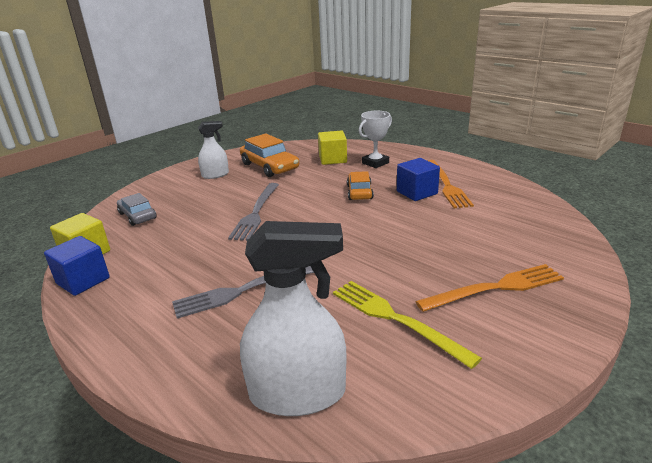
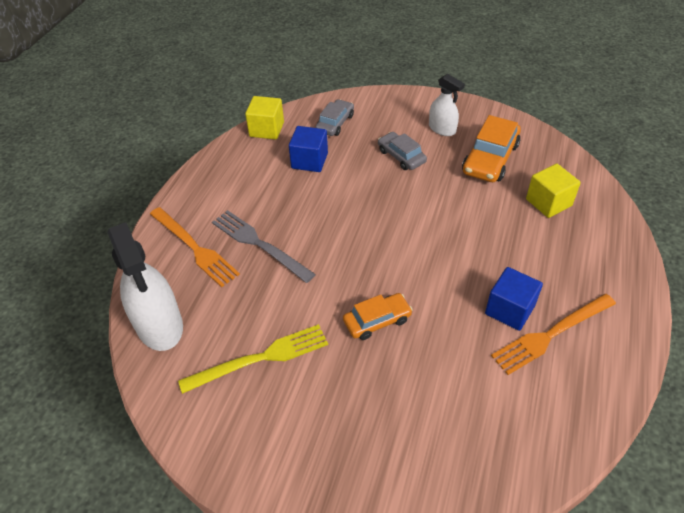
camera: 65 degrees right, 20 degrees up
blue cube [44,236,110,296] -> blue cube moved to [289,126,328,172]
grey fork [228,183,279,241] -> none
yellow fork [333,281,482,369] -> yellow fork turned 45 degrees clockwise [178,324,328,394]
orange car [347,171,374,200] -> orange car moved to [343,293,413,340]
white trophy [359,111,392,168] -> none
orange fork [415,264,564,312] -> orange fork moved to [150,207,240,287]
none -> grey car [378,132,427,170]

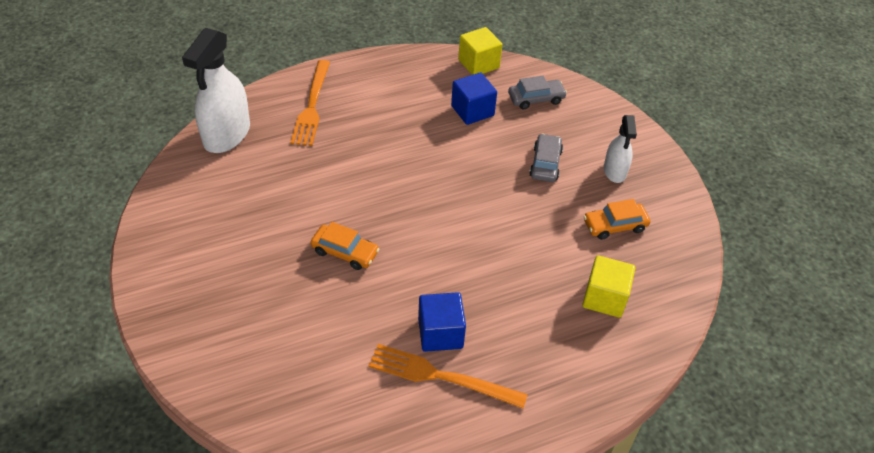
camera: 45 degrees right, 0 degrees up
yellow fork [178,324,328,394] -> none
grey fork [212,210,316,283] -> none
orange car [462,115,521,182] -> orange car [584,199,651,240], size x0.63

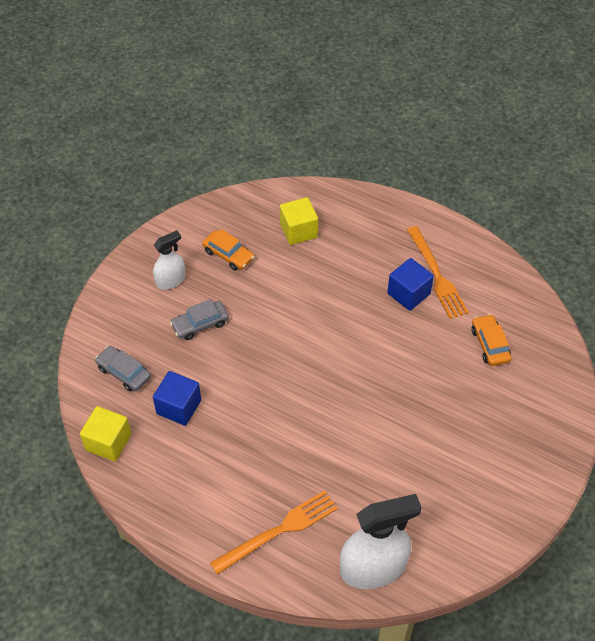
camera: 125 degrees left, 5 degrees up
orange car [310,222,379,270] -> orange car moved to [471,314,512,366]

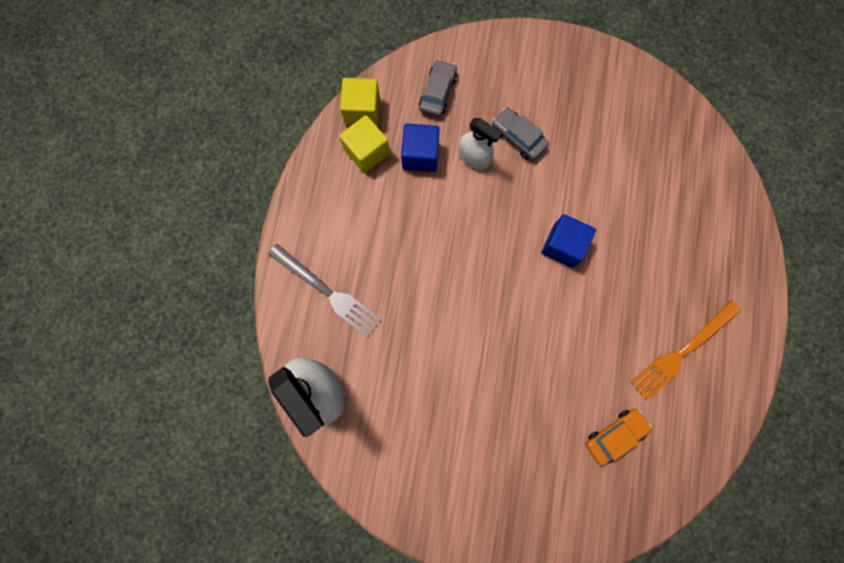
camera: 70 degrees right, 25 degrees up
white spray bottle [153,230,186,290] -> white spray bottle moved to [459,118,502,170]
orange car [202,229,254,271] -> none
orange fork [210,491,338,575] -> grey fork [268,244,382,338]
yellow cube [280,197,318,245] -> yellow cube moved to [339,115,390,173]
blue cube [387,258,434,311] -> blue cube moved to [541,214,596,268]

